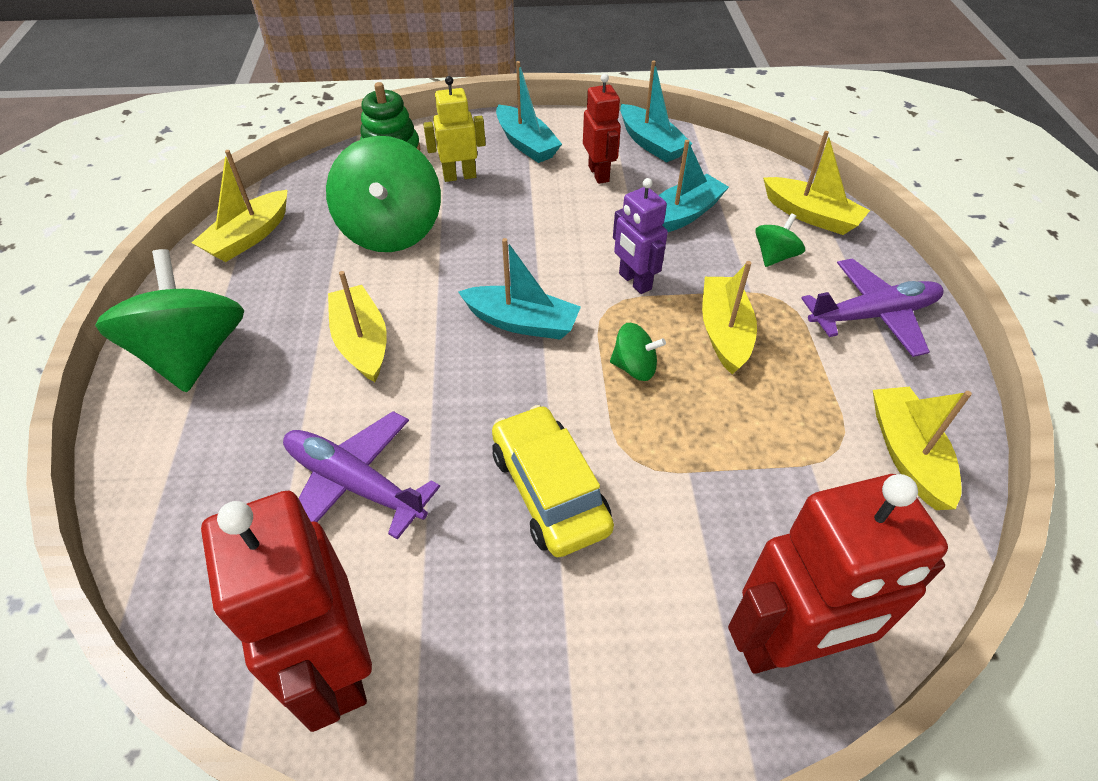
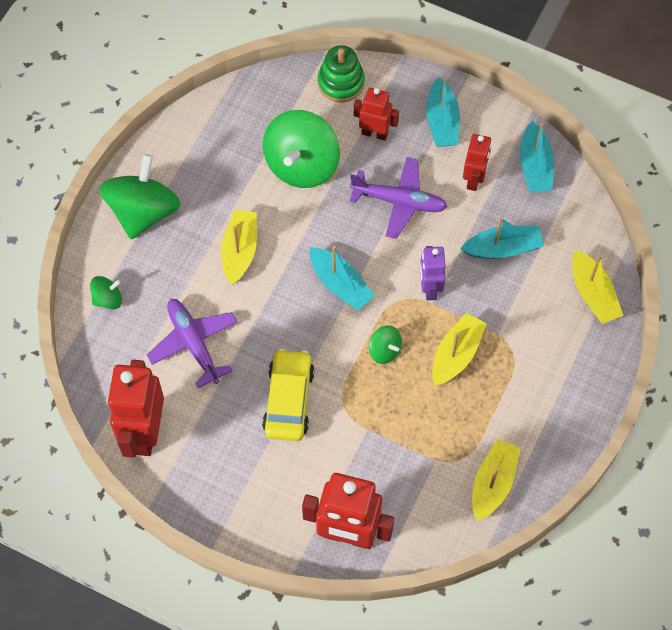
camera: 30 degrees right, 15 degrees up
yellow boat [191,150,287,262] -> none
yellow robot [423,76,486,182] -> red robot [354,88,399,140]
green spinning top [755,214,805,267] -> green spinning top moved to [90,276,122,310]
purple plane [801,258,944,357] -> purple plane moved to [350,157,448,239]

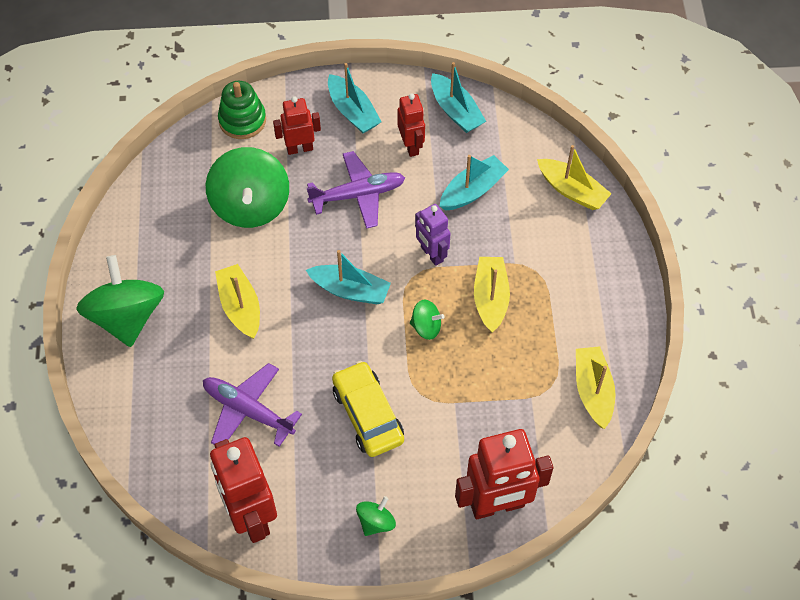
camera: 30 degrees left, 5 degrees down
green spinning top [90,276,122,310] -> green spinning top moved to [356,496,396,536]

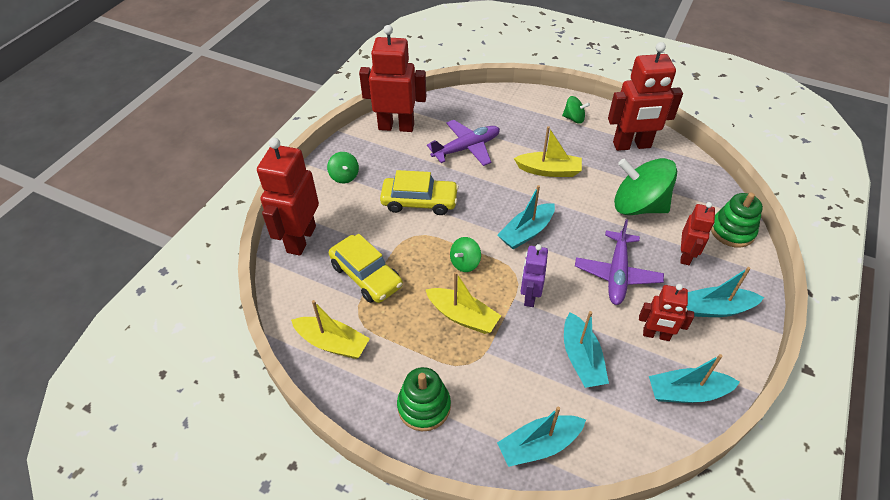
camera: 120 degrees right, 10 degrees down
green spinning top [76,255,164,347] -> green spinning top [562,96,590,124], size x0.47
purple robot [415,204,451,266] -> purple robot turned 75 degrees counterclockwise [521,244,548,307]
yellow boat [537,145,612,210] -> turquoise boat [497,406,586,467]
none -> yellow car [329,234,403,303]
none -> green stacking toy [397,367,451,431]
none -> red robot [608,42,683,151]

